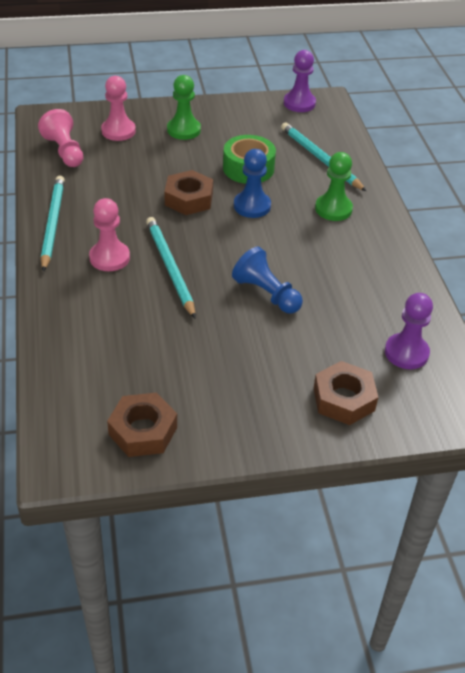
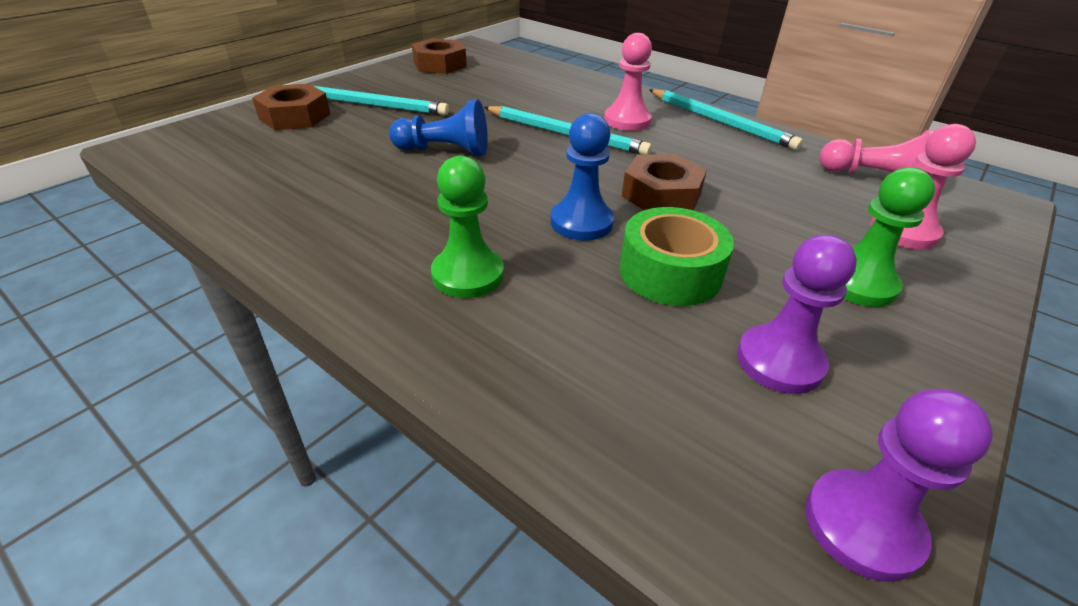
camera: 140 degrees right, 5 degrees down
turquoise pencil [281,122,366,191] -> turquoise pencil moved to [314,86,449,115]
purple pawn [385,293,433,369] -> purple pawn moved to [737,235,857,394]

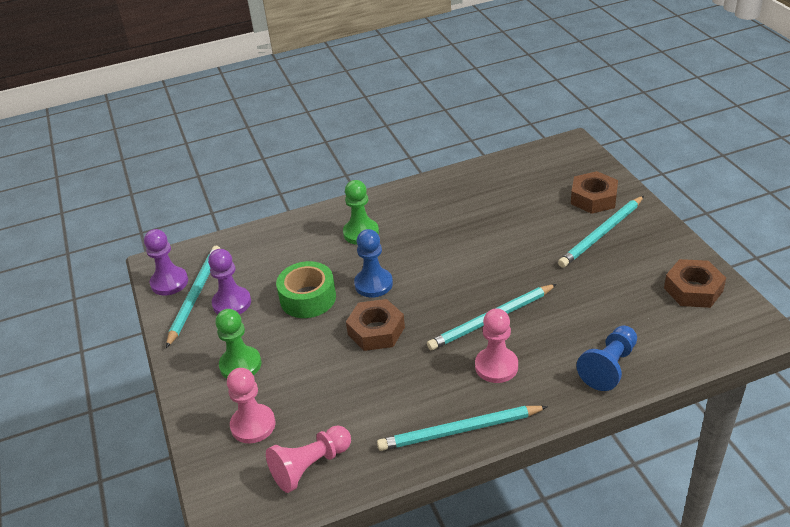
camera: 125 degrees right, 0 degrees up
blue pawn [389,99,488,156] -> blue pawn moved to [576,326,637,391]
none -> turquoise pencil [166,246,221,348]

